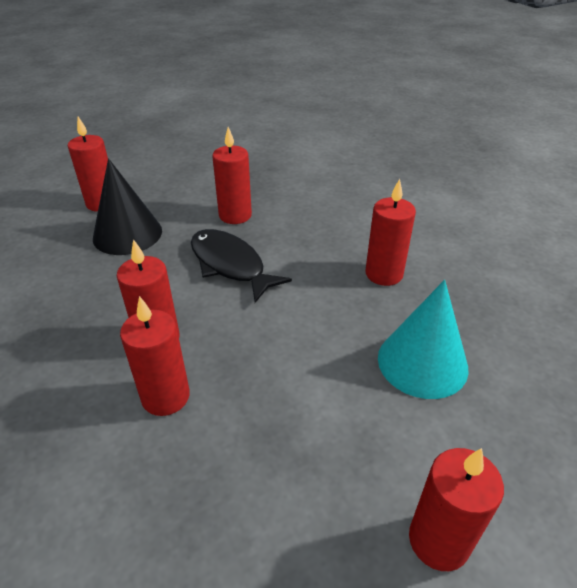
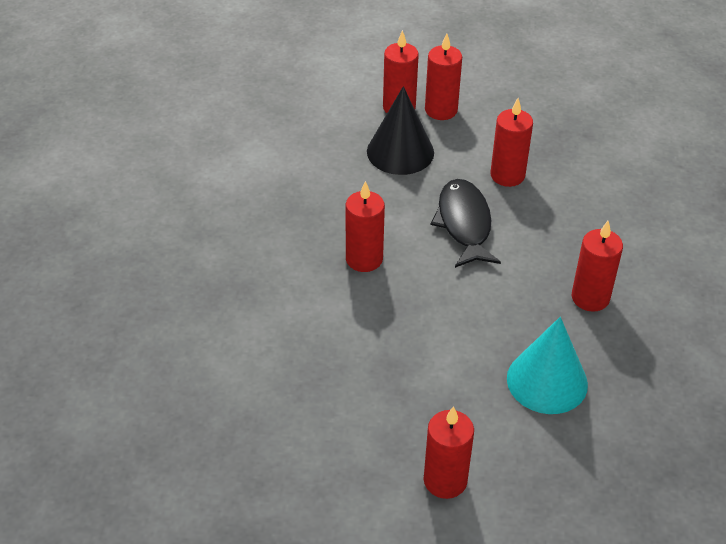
camera: 35 degrees right, 5 degrees up
red candle [120,296,190,416] -> red candle moved to [425,33,462,120]

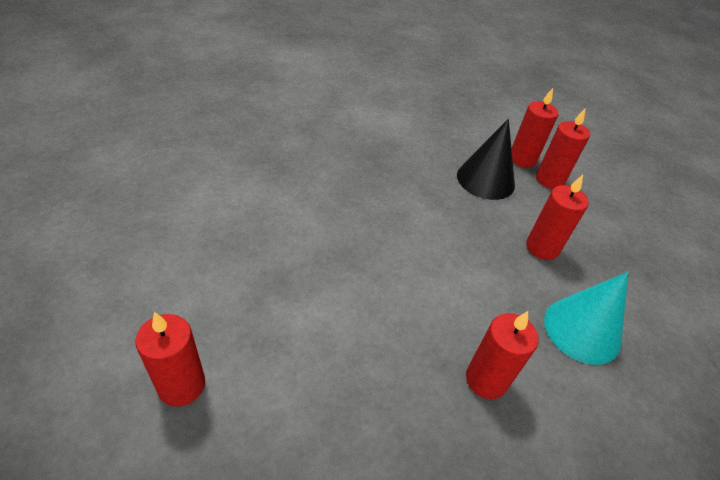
camera: 45 degrees right, 0 degrees up
red candle [346,181,385,272] -> none
black fish [431,179,501,268] -> none
turquoise cone [507,317,588,414] -> turquoise cone moved to [544,272,628,365]

